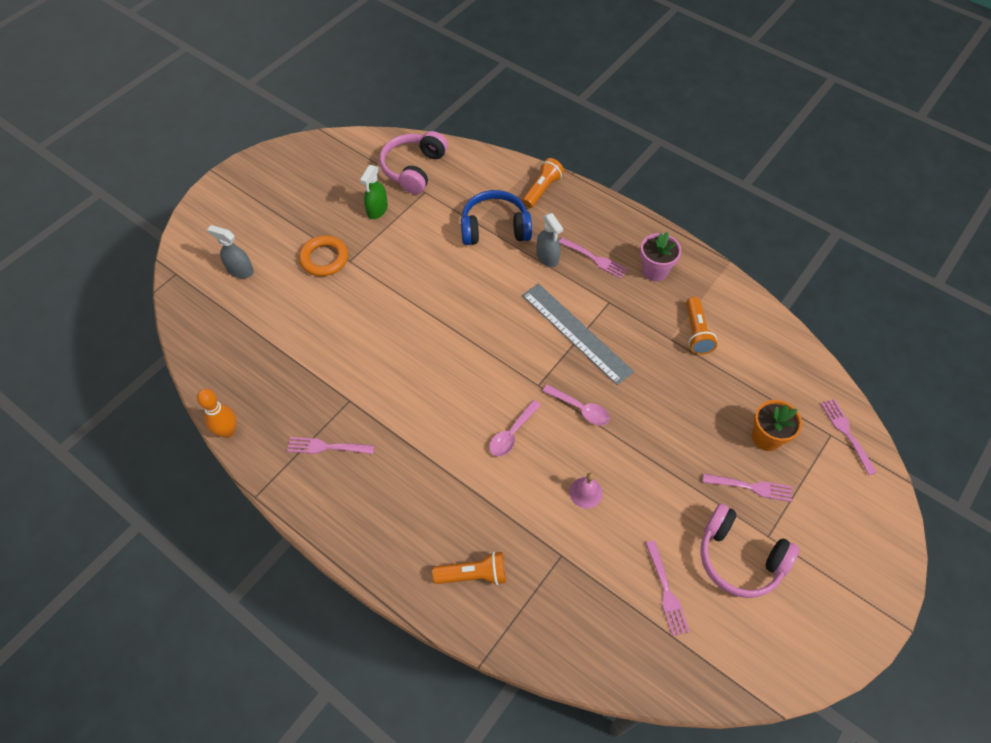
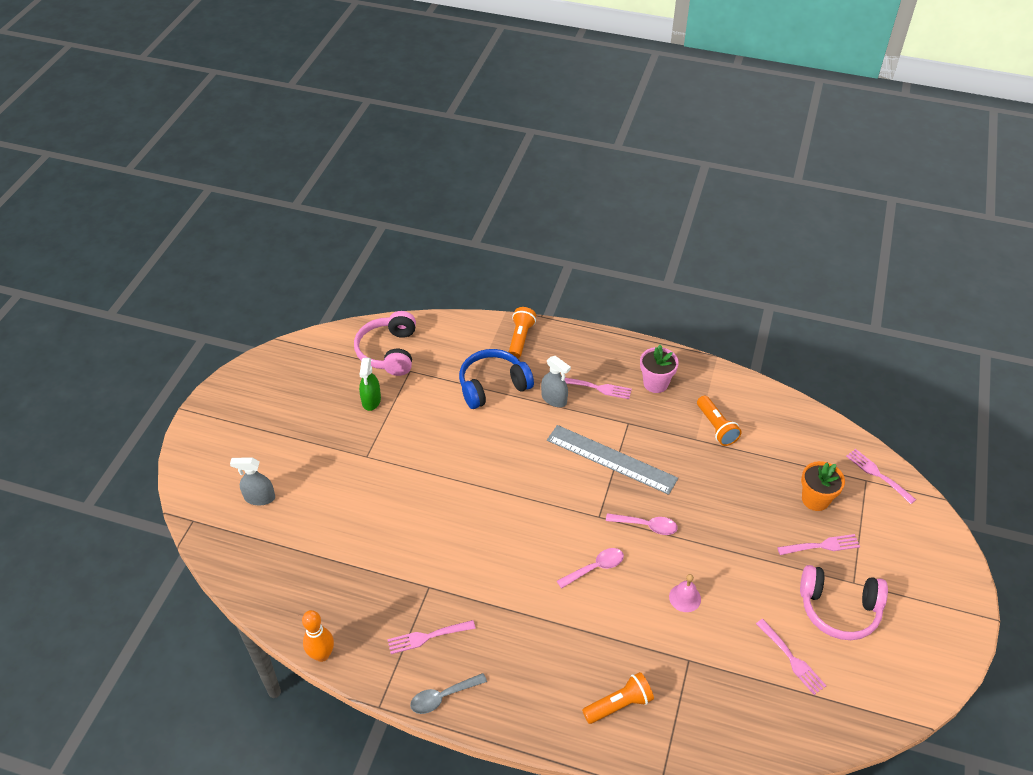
camera: 20 degrees left, 10 degrees down
orange ring [299,235,348,276] -> none
pink spoon [489,400,541,456] -> pink spoon turned 135 degrees counterclockwise [557,548,624,589]
none -> grey spoon [410,673,487,714]

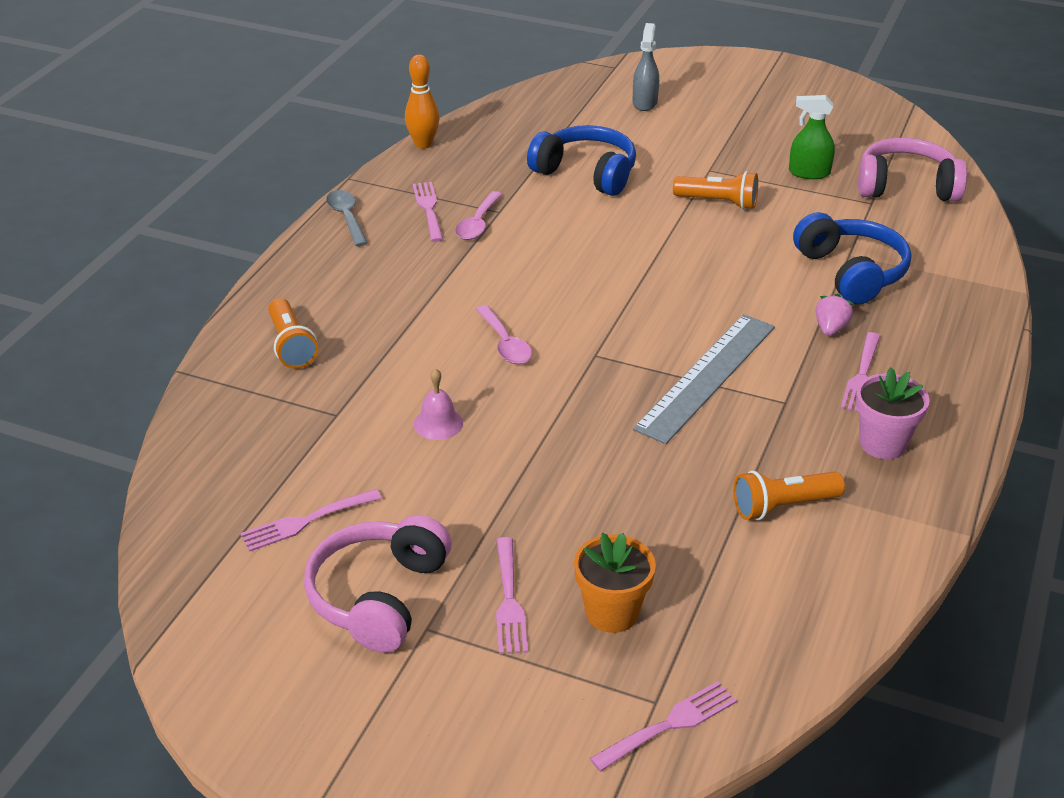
camera: 95 degrees right, 10 degrees down
orange flashlight [509,307,536,358] -> orange flashlight moved to [673,171,758,209]
grey spray bottle [541,356,571,407] -> pink strawberry [816,293,854,336]
pink spoon [606,513,678,535] -> pink spoon moved to [455,191,502,240]
none -> blue headphones [527,125,636,196]

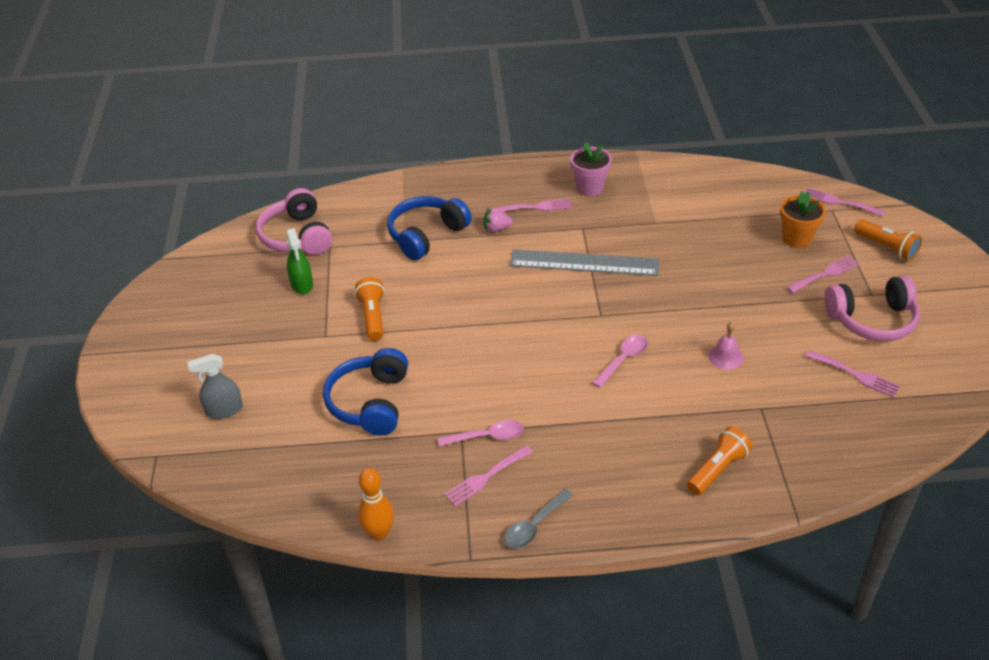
camera: 115 degrees left, 5 degrees up
orange flashlight [733,471,845,520] -> orange flashlight moved to [854,219,922,261]

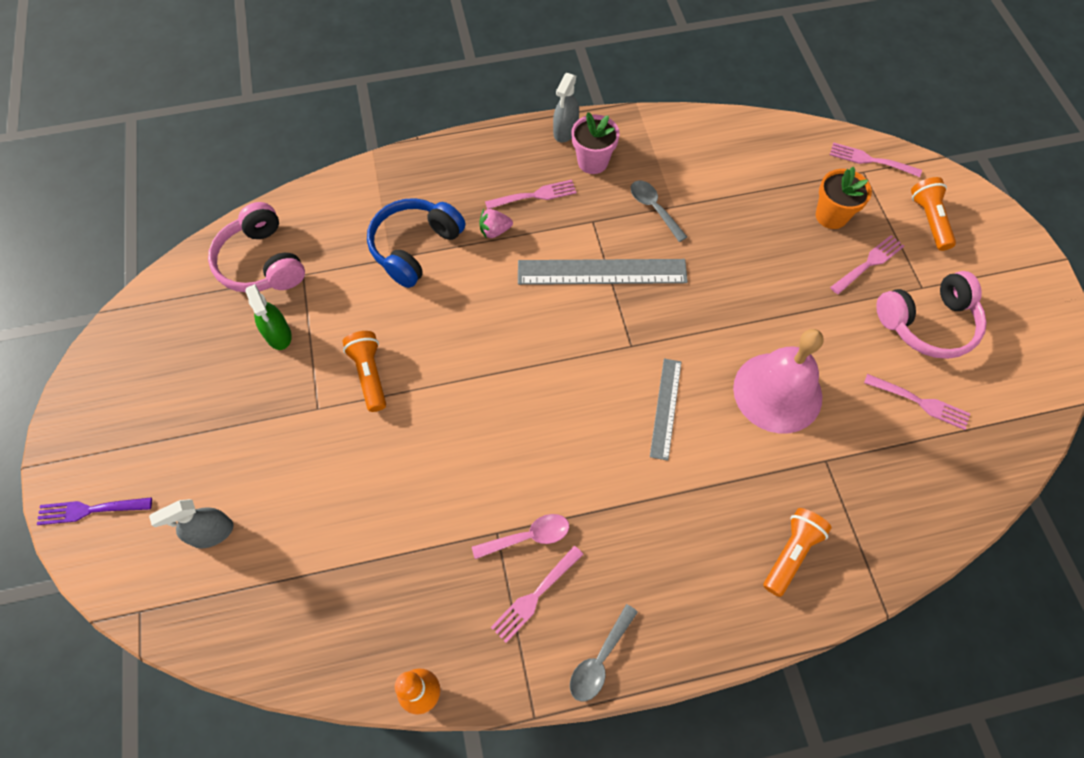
camera: 10 degrees left, 20 degrees up
blue headphones [323,348,408,435] -> none
pink spoon [592,335,648,388] -> grey ruler [650,359,682,461]
pink bell [708,322,743,370] -> pink bell [733,329,824,434], size x2.28
orange flashlight [854,219,922,261] -> orange flashlight turned 135 degrees counterclockwise [911,177,956,251]
none -> purple fork [37,497,152,525]
none -> grey spray bottle [553,73,579,142]
none -> grey spoon [631,181,687,242]

